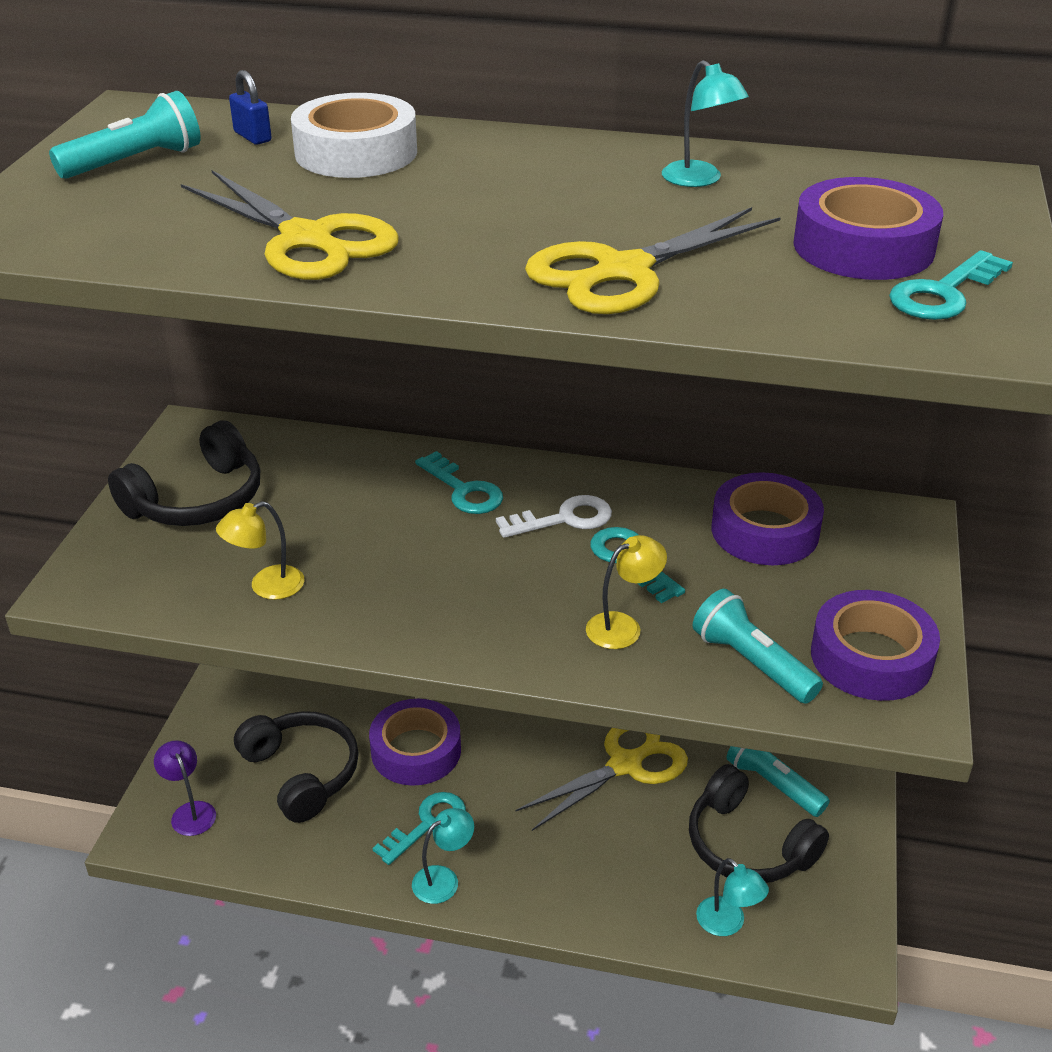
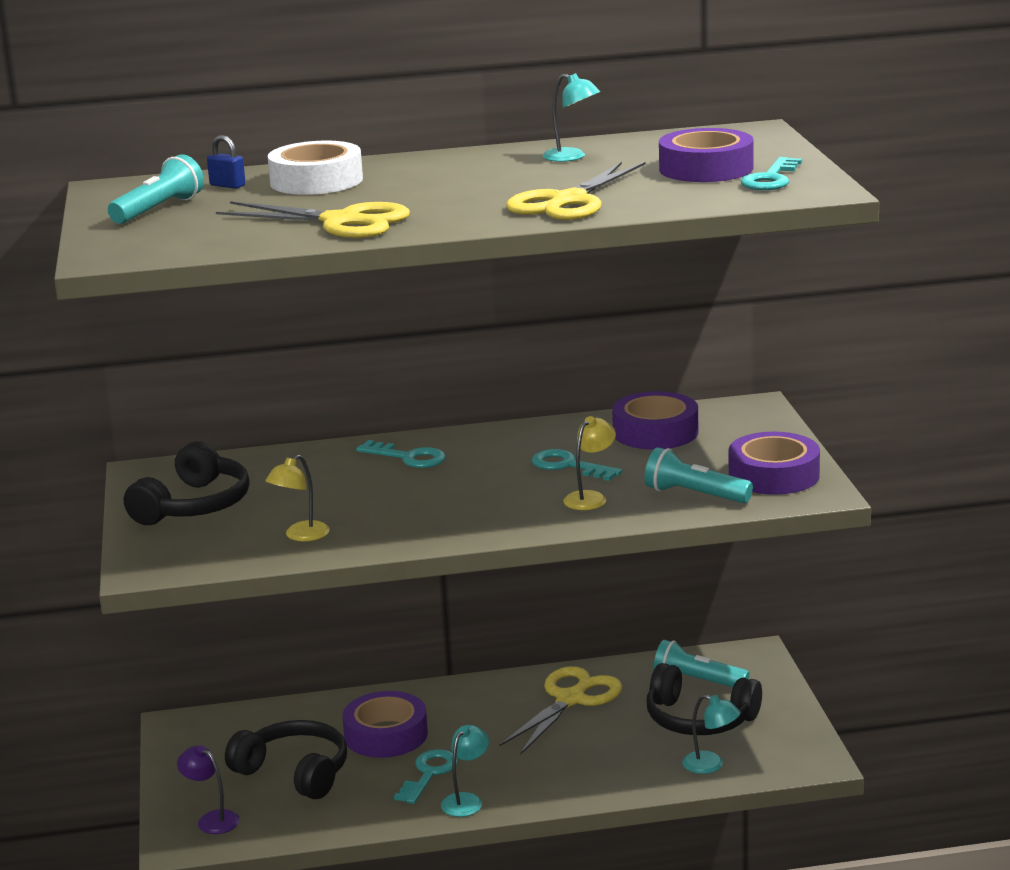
camera: 20 degrees left, 15 degrees down
white key [496,495,612,538] -> none

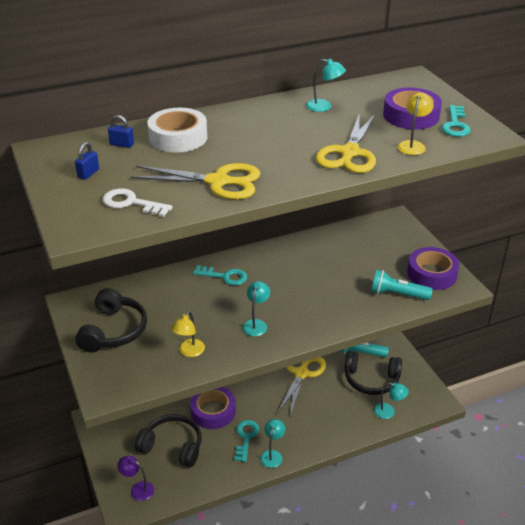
camera: 15 degrees left, 15 degrees up
turquoise flashlight [108,154,204,224] -> blue padlock [75,142,99,180]
turquoise key [532,449,622,481] -> none
yellow lamp [563,416,616,510] -> yellow lamp moved to [398,92,434,155]
purple tape [612,391,698,450] -> none
none -> white key [103,188,173,217]
none -> turquoise lamp [242,281,270,336]

